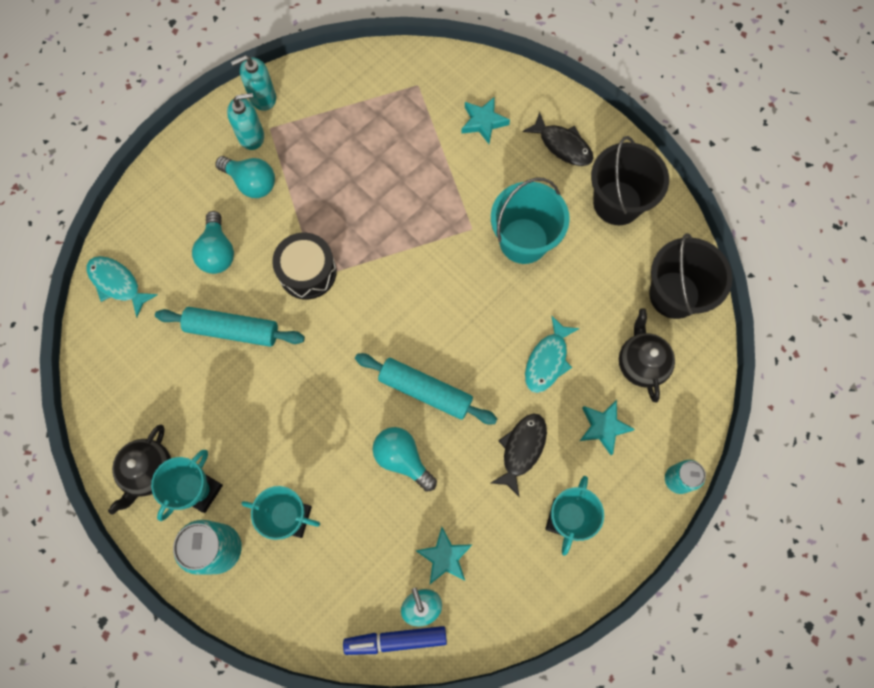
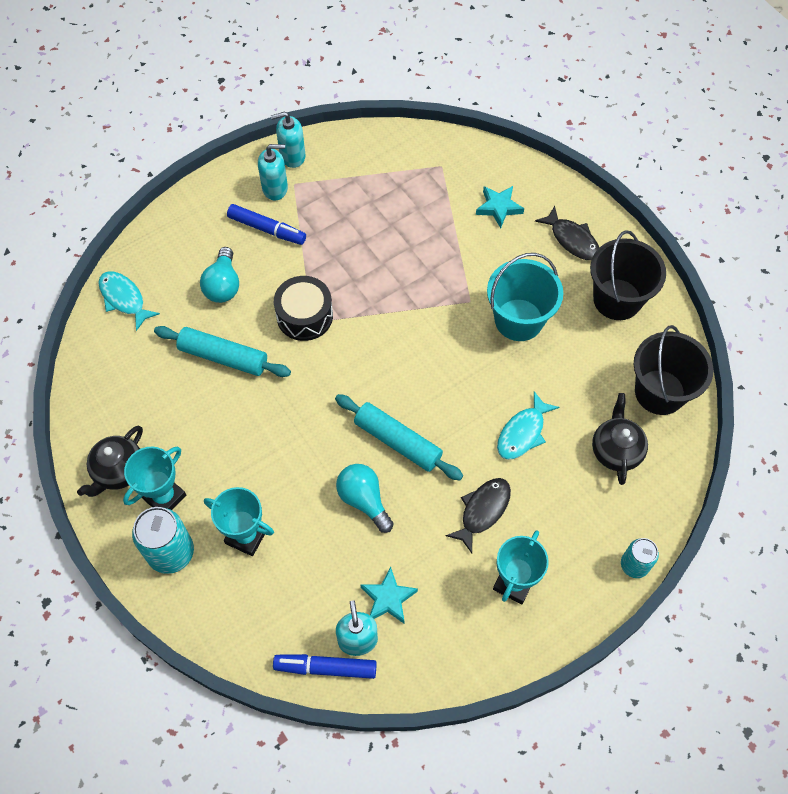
camera: 10 degrees right, 10 degrees down
turquoise light bulb [215,156,275,198] -> blue marker [227,204,306,245]
turquoise star [580,400,635,455] -> none

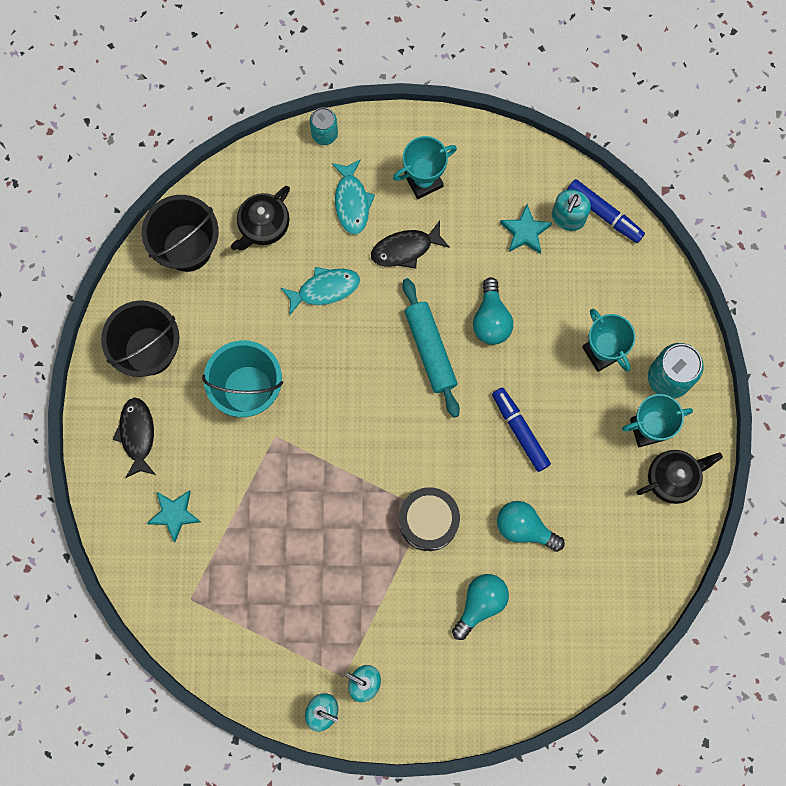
camera: 145 degrees left, 15 degrees up
turquoise fish [98,272,160,331] -> turquoise fish moved to [332,159,375,235]
turquoise rolling pin [154,326,291,377] -> turquoise light bulb [497,501,565,552]
blue marker [227,204,306,245] -> blue marker moved to [492,387,551,472]

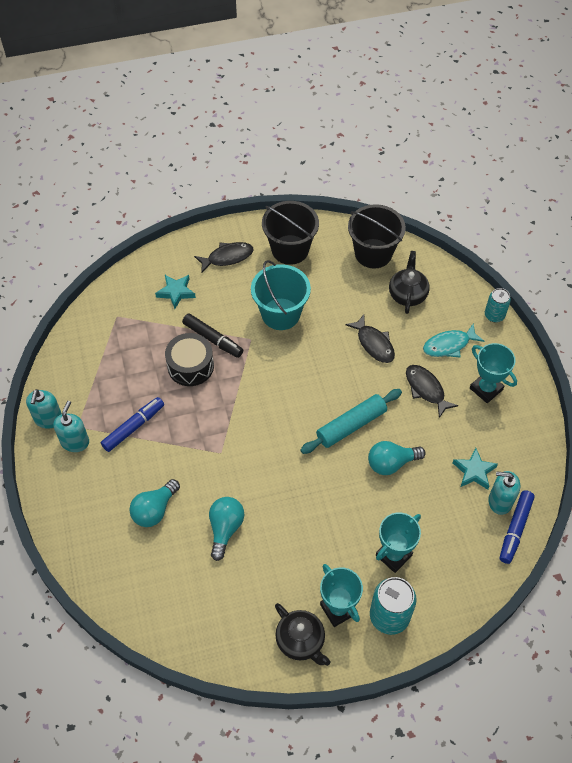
camera: 75 degrees right, 20 degrees down
black teapot [231,186,290,250] -> black teapot turned 75 degrees clockwise [389,251,430,314]
turquoise fish [281,267,360,315] -> black fish [345,315,395,363]
black drum [399,487,460,551] -> black drum moved to [165,333,214,386]
turquoise light bulb [452,574,509,640] -> turquoise light bulb turned 105 degrees clockwise [129,479,180,527]
blue marker [492,387,551,472] -> blue marker moved to [101,397,164,452]
none -> black marker [182,313,243,358]

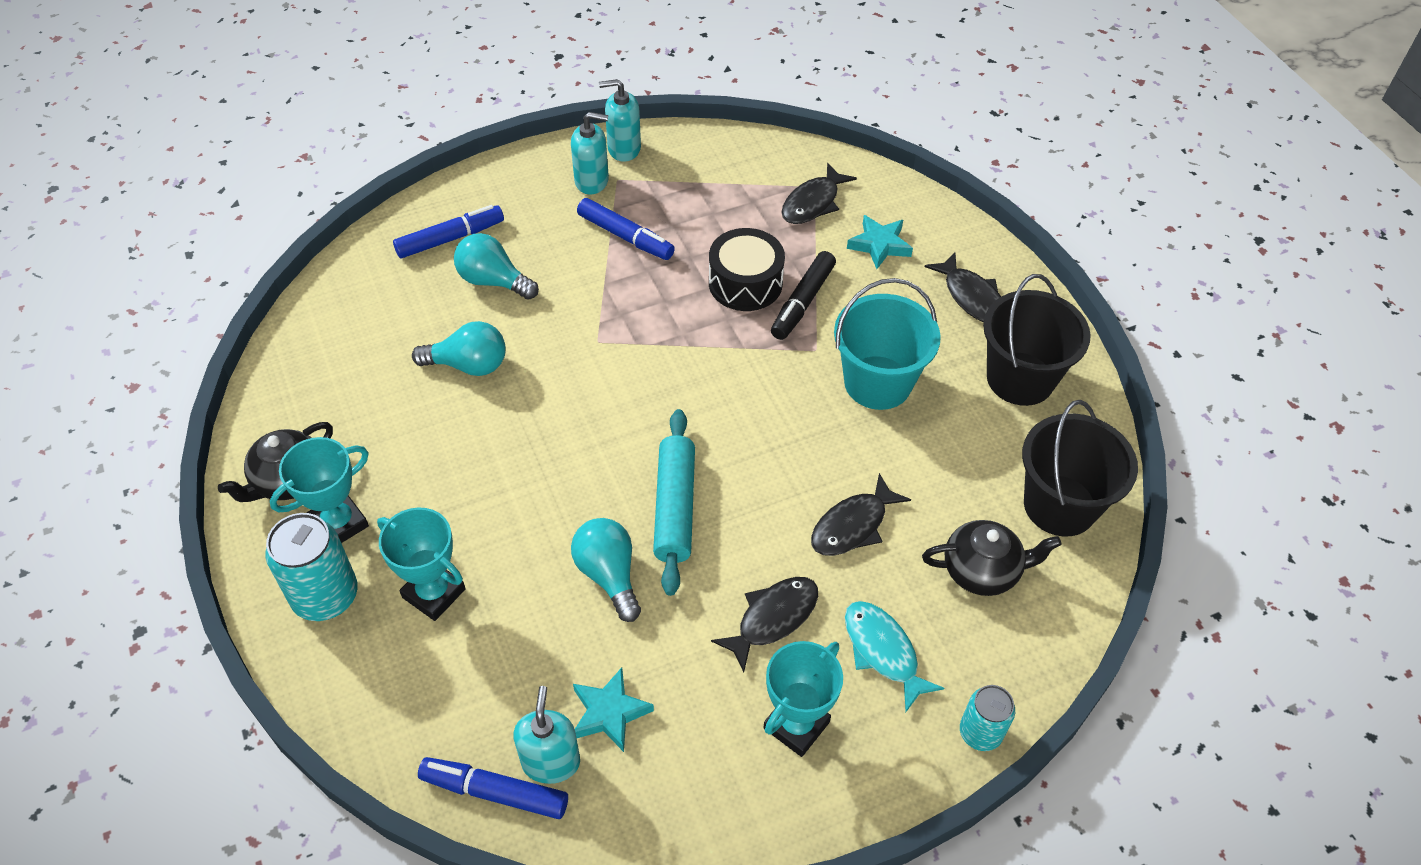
camera: 80 degrees right, 5 degrees down
turquoise rolling pin [300,389,402,454] -> turquoise rolling pin turned 45 degrees clockwise [653,409,695,596]
none -> blue marker [393,205,504,258]
none -> black fish [782,163,857,224]

